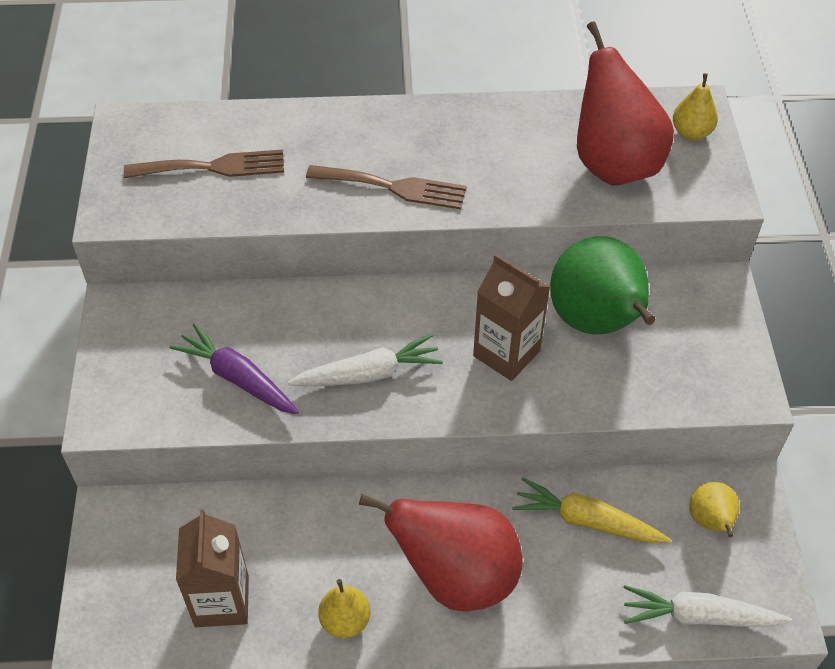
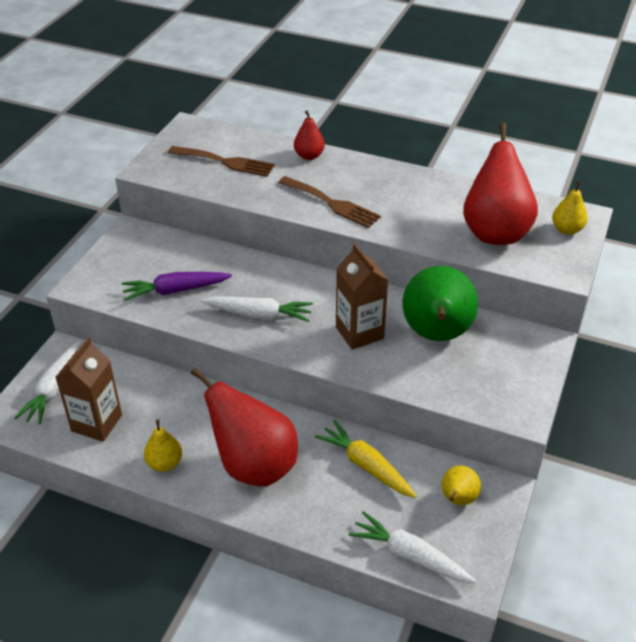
camera: 25 degrees right, 10 degrees down
purple carrot [169,323,299,414] -> purple carrot turned 75 degrees counterclockwise [122,272,232,301]
none -> white carrot [15,341,81,425]
none -> red pear [294,110,325,160]

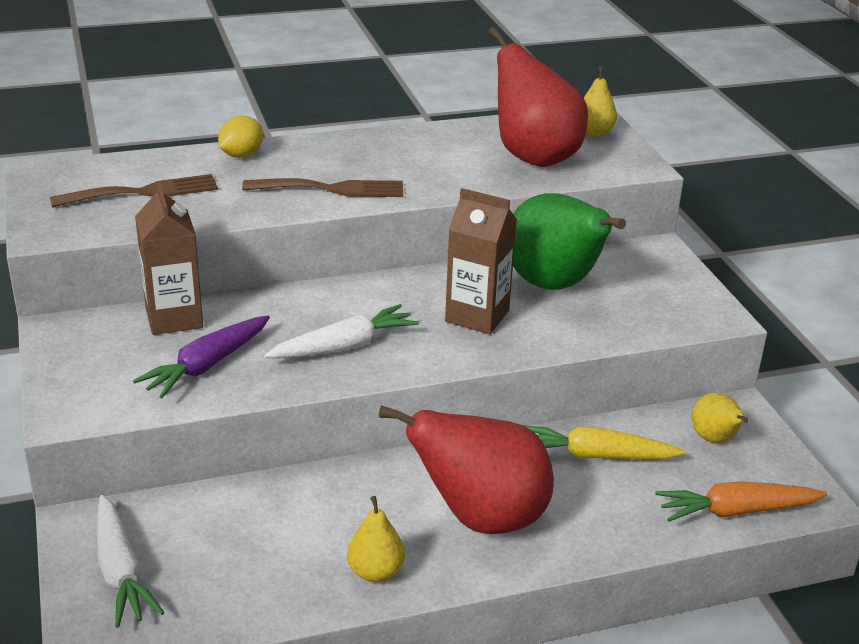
camera: 40 degrees left, 10 degrees down
brown carton [55,337,122,441] -> brown carton moved to [135,182,203,335]
red pear [294,110,325,160] -> yellow lemon [218,116,263,158]
white carrot [349,511,476,583] -> orange carrot [656,481,827,522]

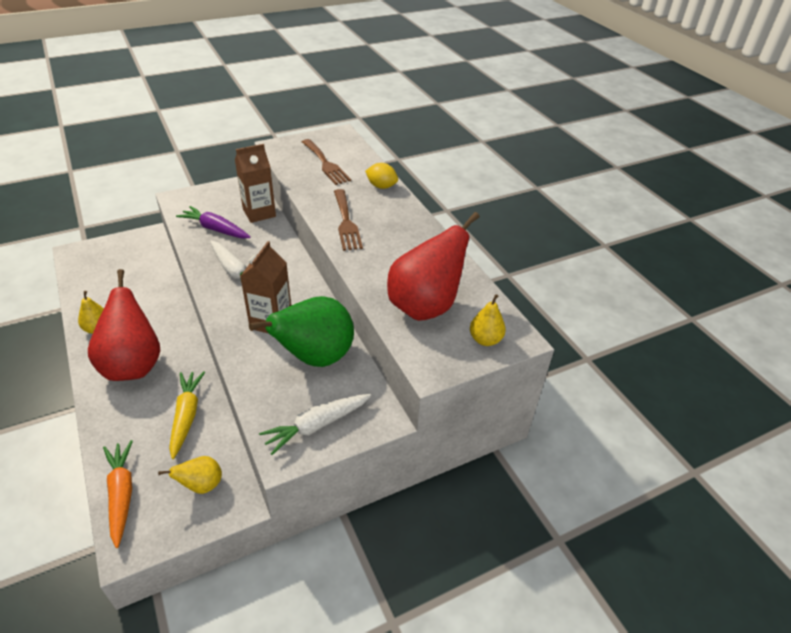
camera: 80 degrees right, 10 degrees up
white carrot [97,495,164,628] -> white carrot moved to [259,394,371,455]

